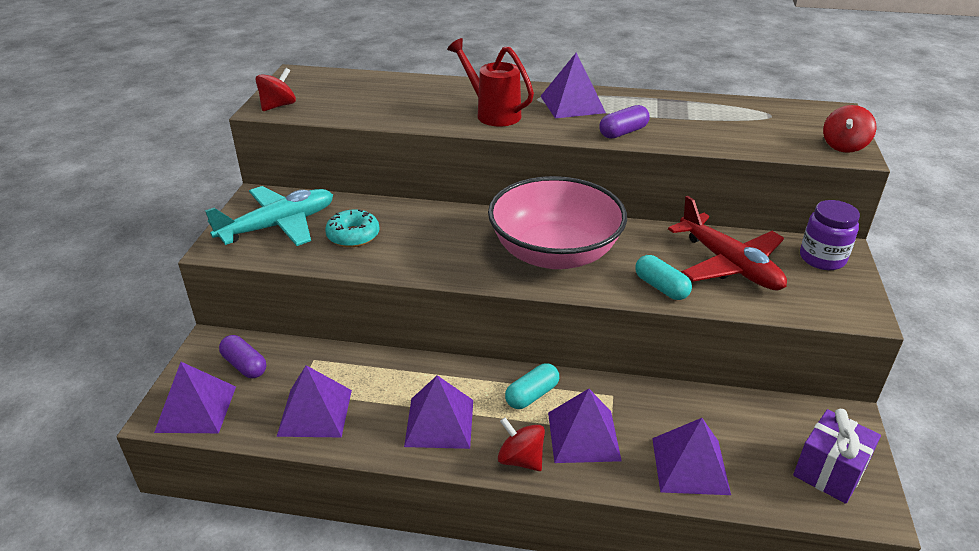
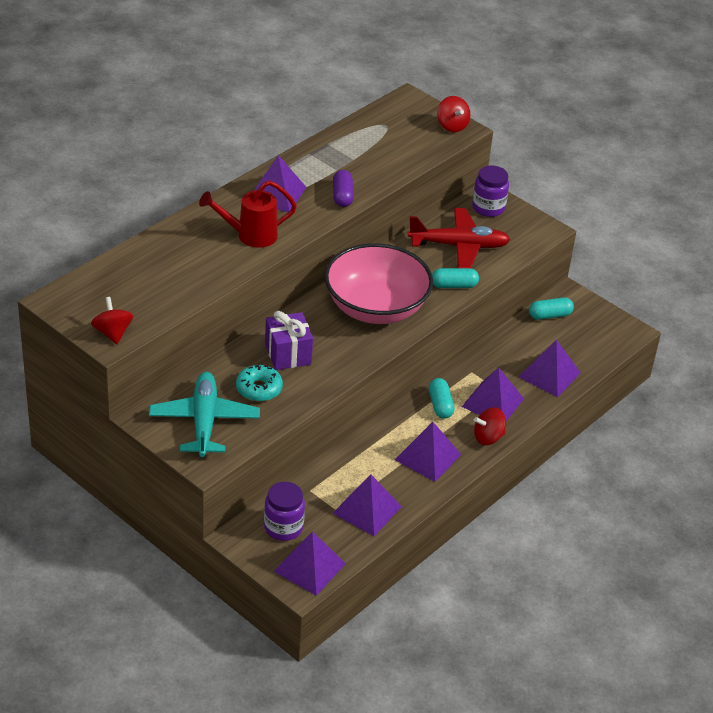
camera: 60 degrees left, 5 degrees up
purple capsule [219,335,266,378] -> purple jar [264,482,305,541]
purple gift [793,409,881,504] -> purple gift moved to [265,311,313,370]
none -> turquoise capsule [529,297,574,320]

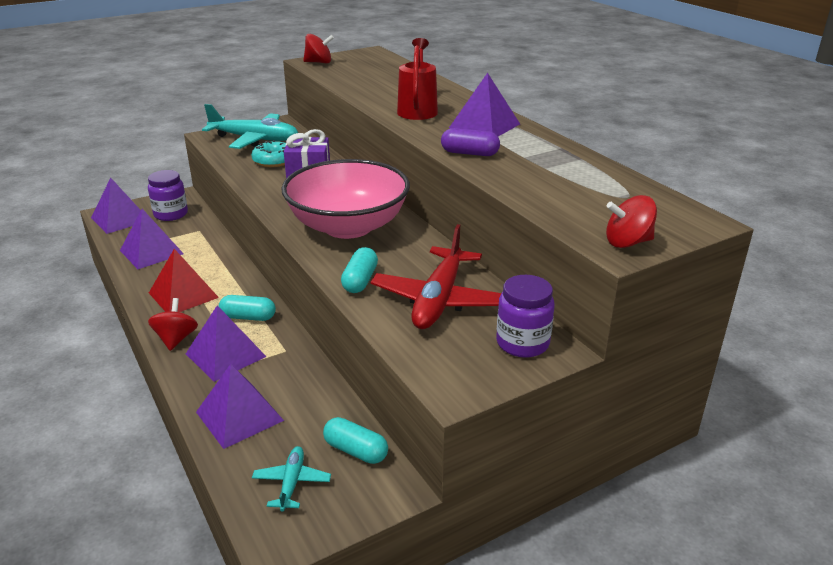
camera: 110 degrees right, 10 degrees down
purple pyramid [395,422,461,482] -> red pyramid [149,249,219,312]
turquoise capsule [529,297,574,320] -> turquoise capsule turned 60 degrees counterclockwise [323,417,388,464]
none -> turquoise plane [252,446,331,512]

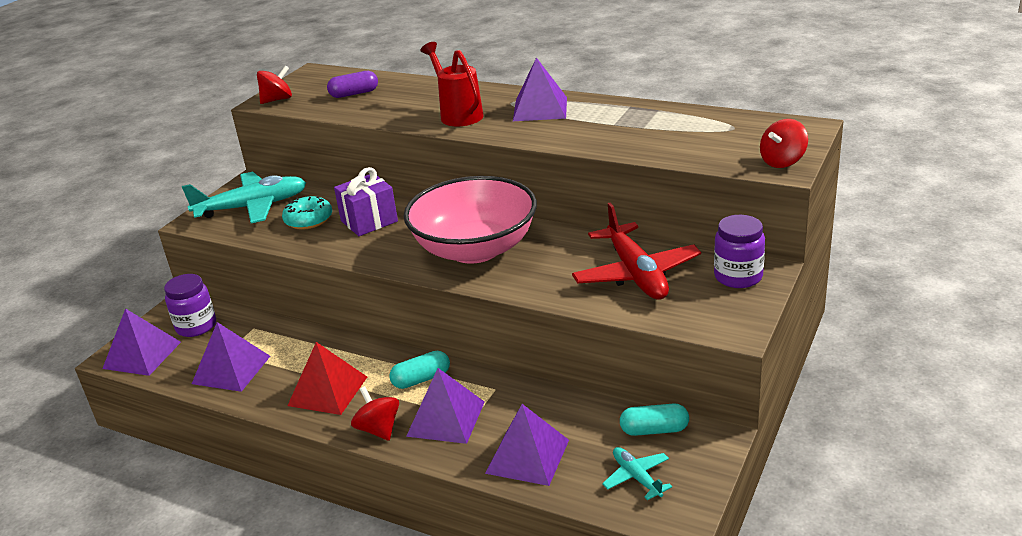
camera: 30 degrees left, 0 degrees up
turquoise capsule [341,247,378,293] -> none
purple capsule [441,128,500,156] -> purple capsule moved to [327,71,378,98]

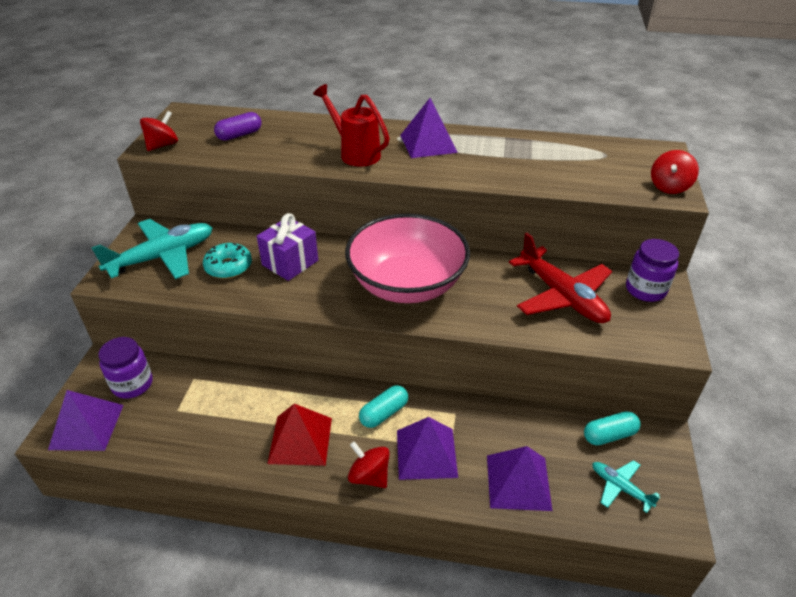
camera: 20 degrees left, 10 degrees up
purple pyramid [192,322,270,392] -> none

